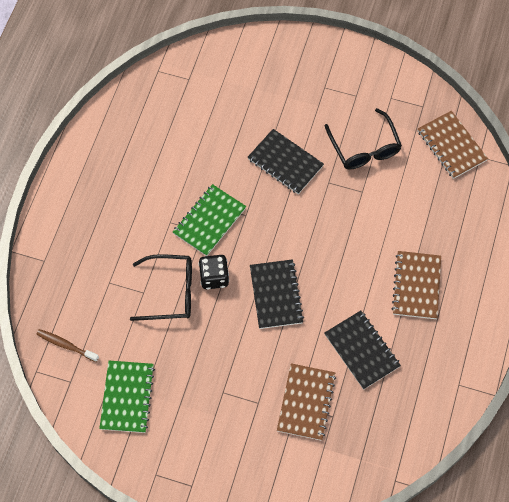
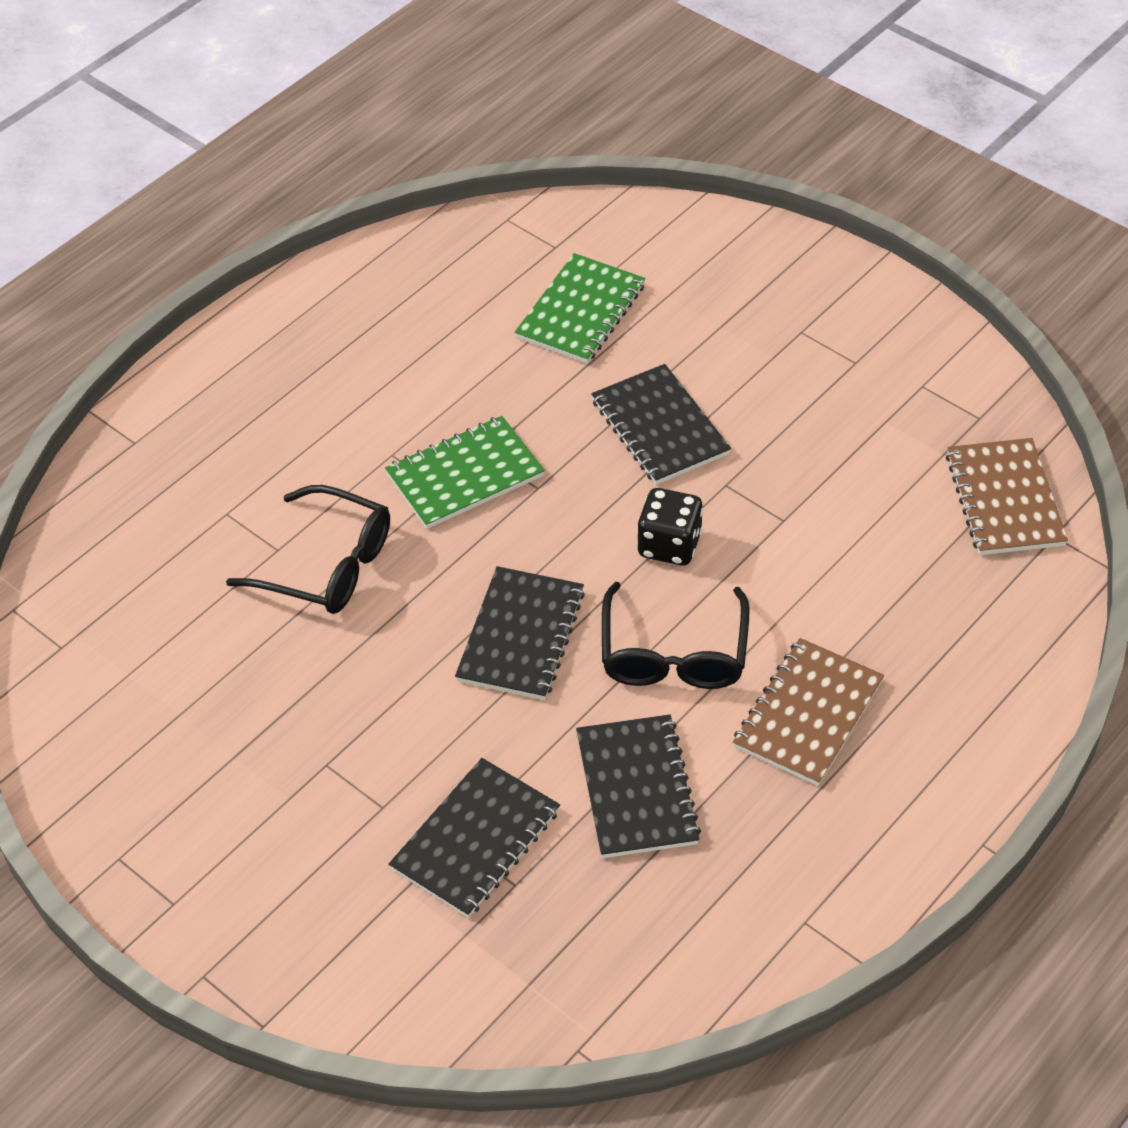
camera: 25 degrees right, 15 degrees down
brown toothbrush [36,329,99,362] -> none
green notebook [99,361,155,433] -> green notebook moved to [515,253,645,364]
black dice [198,255,229,289] -> black dice moved to [637,488,703,565]
brown notebook [277,363,336,441] -> black notebook [389,758,560,918]
black glasses [325,108,402,170] -> black glasses moved to [602,582,749,689]

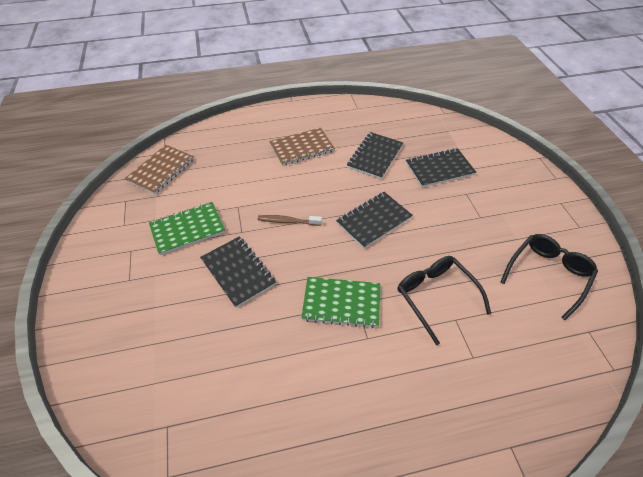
camera: 145 degrees left, 0 degrees up
green notebook [515,253,645,364] -> green notebook moved to [149,202,225,255]
black notebook [591,364,731,485] -> black notebook turned 45 degrees counterclockwise [200,236,276,308]
black glasses [602,582,749,689] -> black glasses moved to [501,234,598,320]
black dice [637,488,703,565] -> brown toothbrush [258,215,322,226]

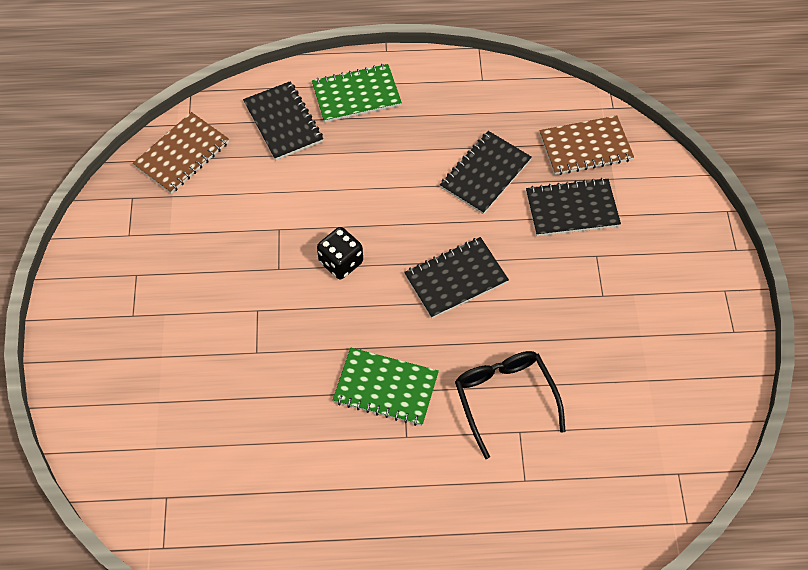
camera: 10 degrees right, 10 degrees up
green notebook [149,202,225,255] -> green notebook moved to [312,64,402,123]
black notebook [200,236,276,308] -> black notebook moved to [243,81,323,160]
brown toothbrush [258,215,322,226] -> black dice [317,227,363,279]
brown notebook [269,128,335,166] -> brown notebook moved to [539,116,634,175]
black glasses [501,234,598,320] -> none

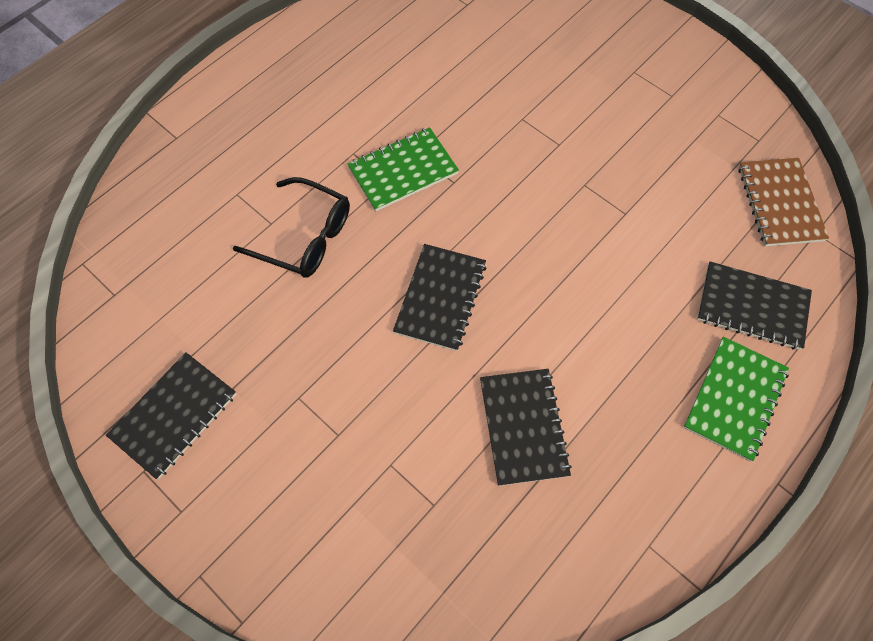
camera: 135 degrees right, 5 degrees up
black dice [317,227,363,279] -> none
black notebook [526,178,621,236] -> black notebook moved to [106,352,236,479]
brown notebook [539,116,634,175] -> none

